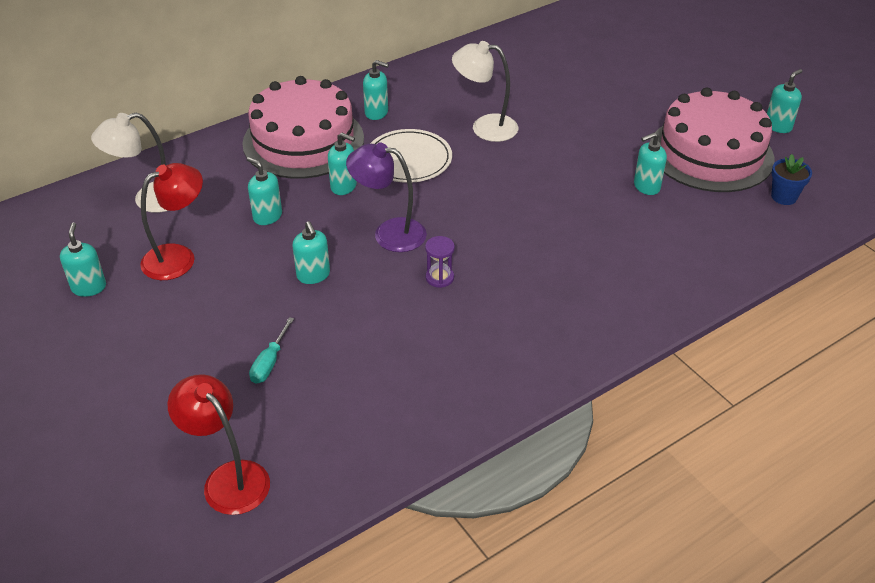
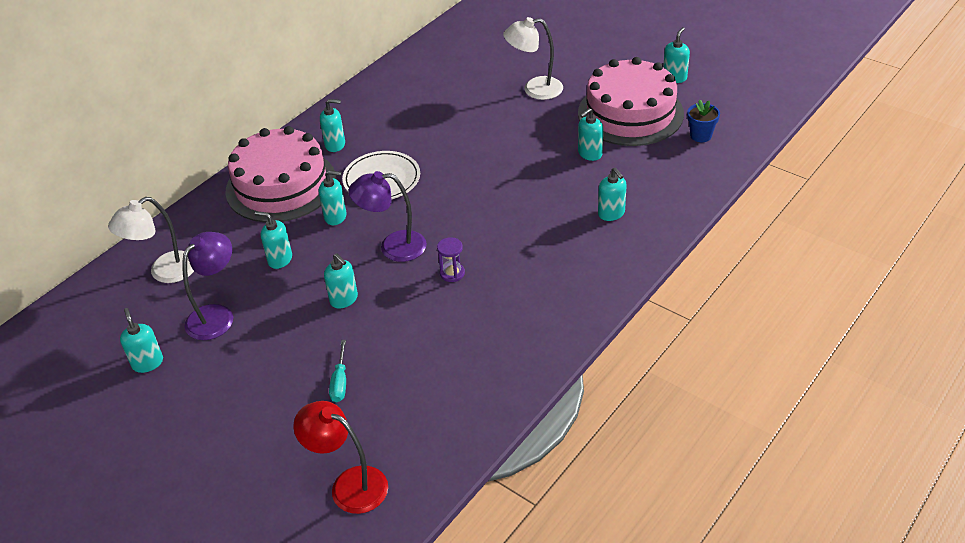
camera: 15 degrees left, 0 degrees up
red lamp [140,163,203,280] -> purple lamp [183,232,233,340]
white lamp [452,41,518,142] -> white lamp moved to [503,17,563,100]
none -> turquoise soap dispenser [598,167,627,221]

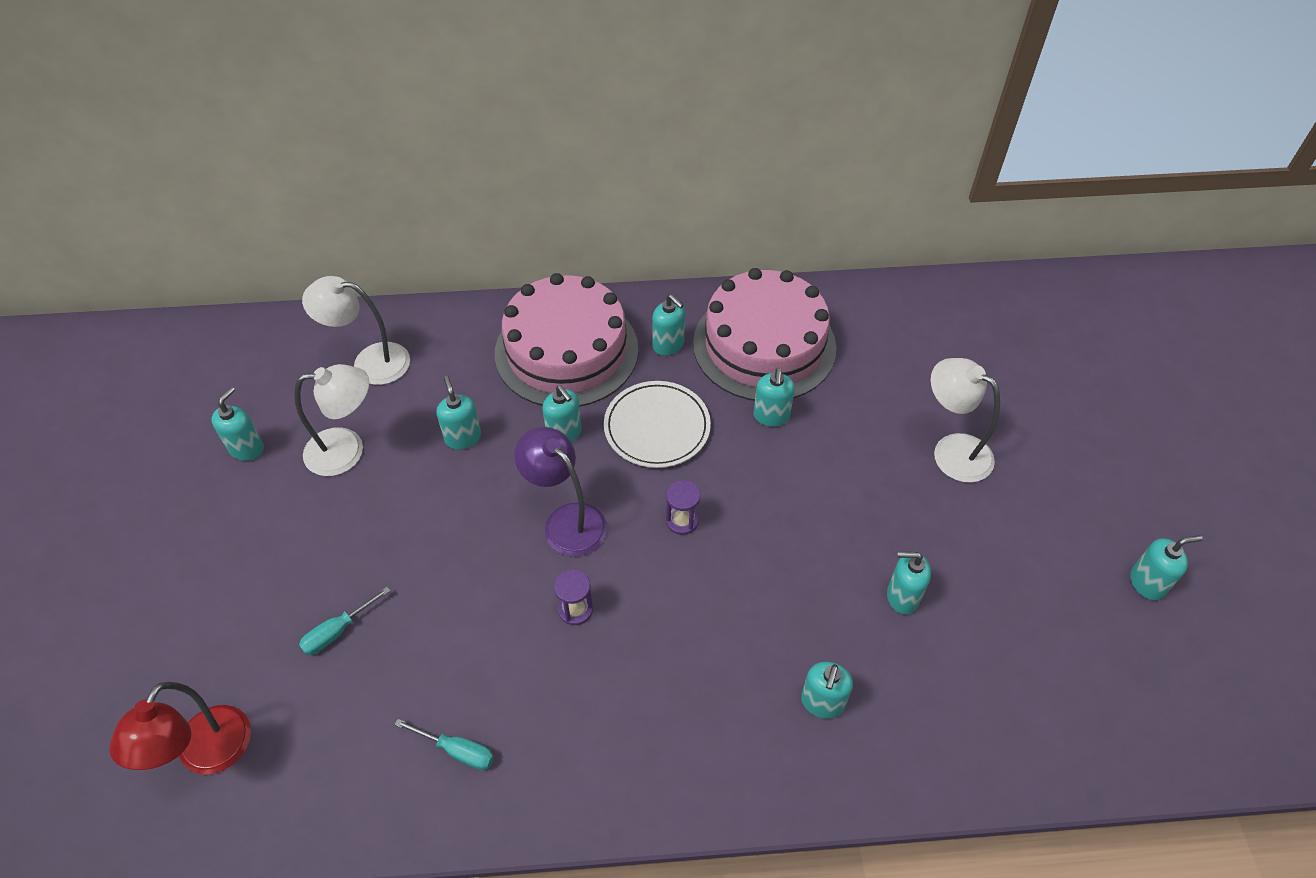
camera: 45 degrees right, 10 degrees up
purple lamp [183,232,233,340] -> white lamp [294,364,369,476]
red lamp [293,401,388,514] -> red lamp turned 150 degrees counterclockwise [109,682,251,775]
turquoise soap dispenser [324,253,358,309] -> turquoise soap dispenser moved to [753,368,795,427]
pink cake [578,57,684,146] -> pink cake moved to [693,268,837,401]
blue flower pot [687,100,720,142] -> none
none -> turquoise screwdriver [394,719,494,770]
none -> purple hourglass [666,480,700,535]

